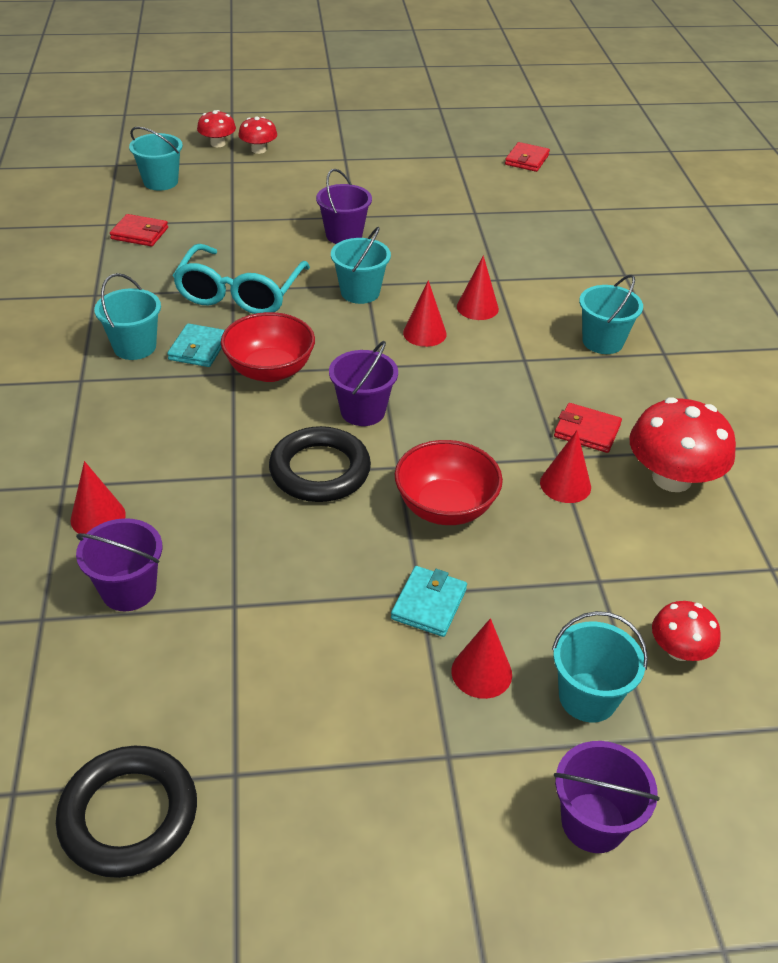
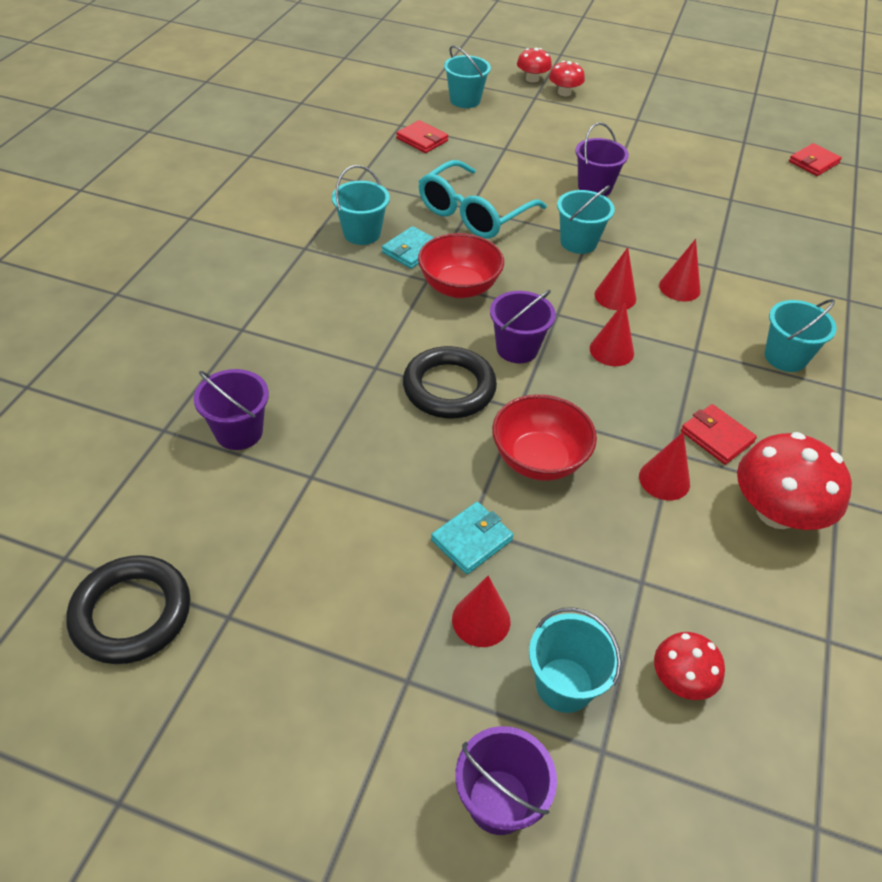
camera: 25 degrees right, 5 degrees up
red cone [71,461,126,534] -> red cone moved to [590,301,634,366]

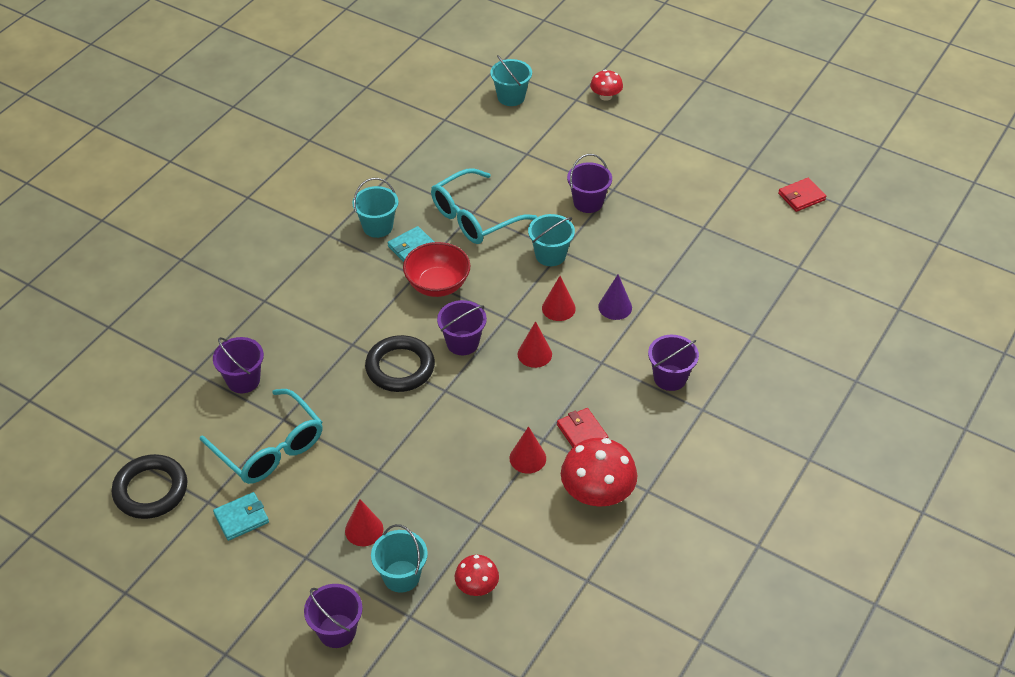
camera: 15 degrees right, 0 degrees up
red wallet [396,120,448,153] -> none
turquoise wallet [431,502,514,574] -> turquoise wallet moved to [213,492,269,541]
red bowl [492,394,597,481] -> none
red mushroom [517,48,552,83] -> none
red cone [659,239,701,301] -> purple cone [598,275,632,320]
turquoise bucket [765,299,837,372] -> purple bucket [648,335,699,391]
none -> turquoise glasses [200,389,323,484]

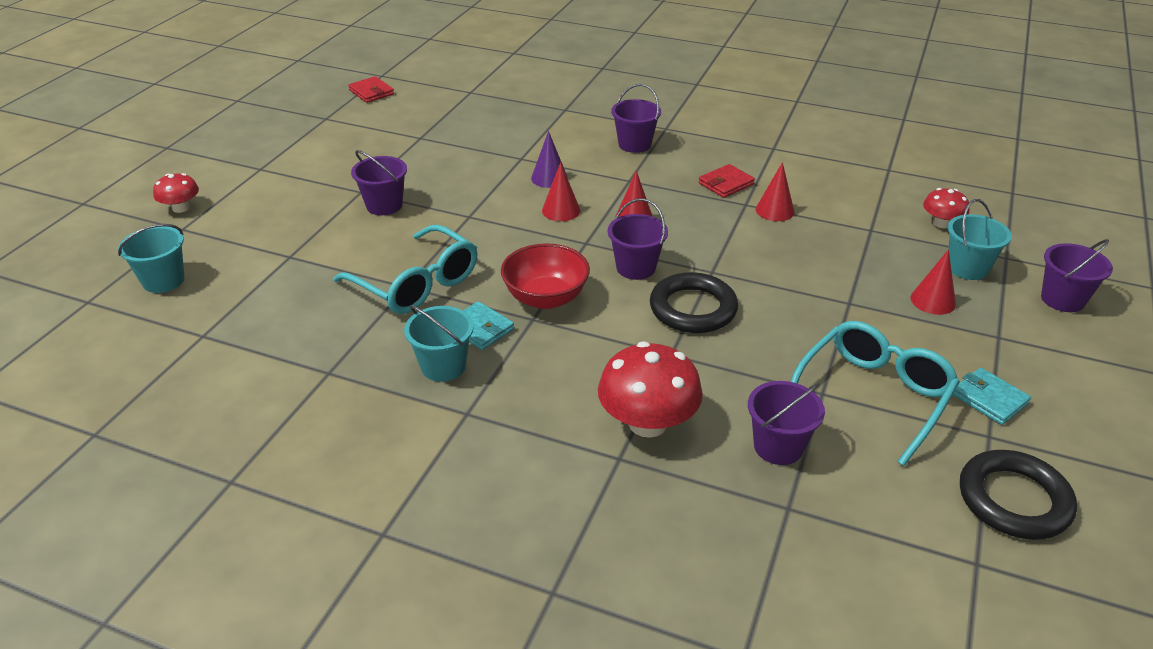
camera: 100 degrees left, 10 degrees down
turquoise bucket [528,214,575,266] -> none
red mushroom [561,438,637,507] -> red mushroom moved to [598,342,703,438]

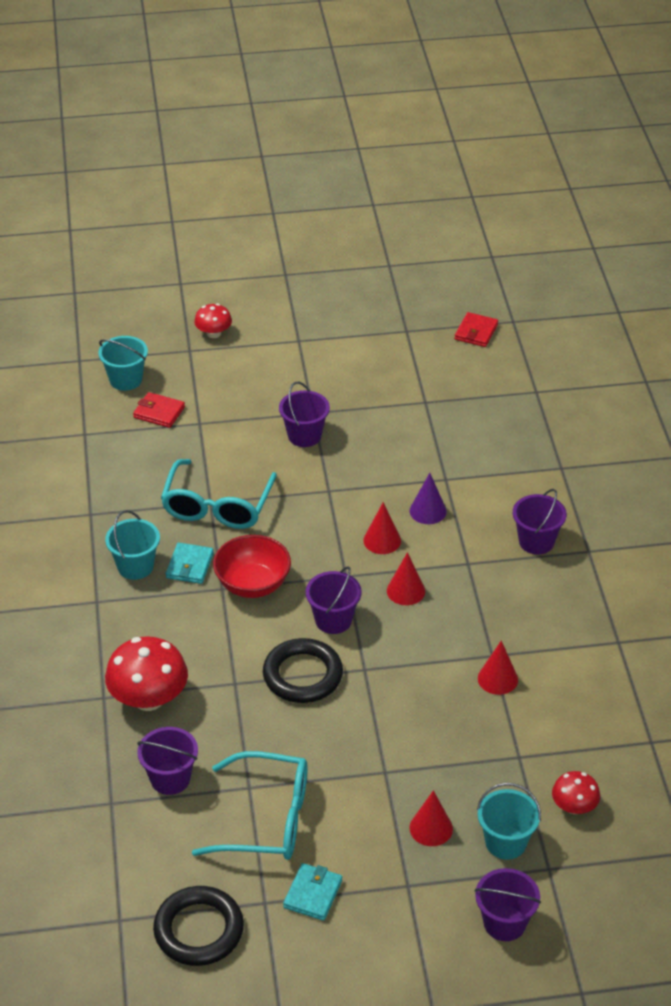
camera: 60 degrees right, 5 degrees up
red wallet [699,164,755,198] -> red wallet moved to [133,392,185,428]

